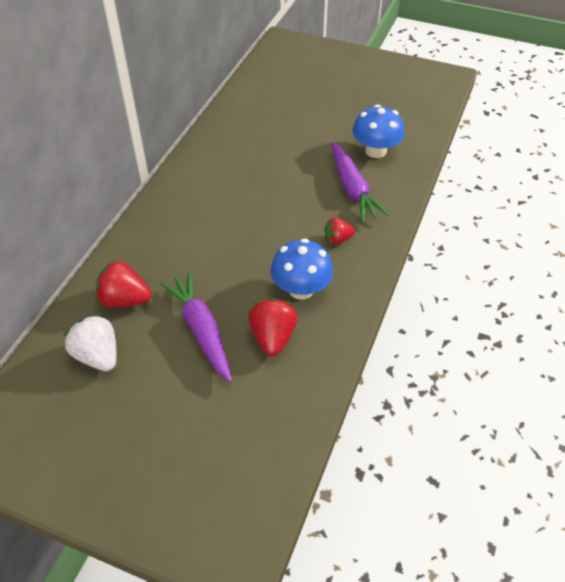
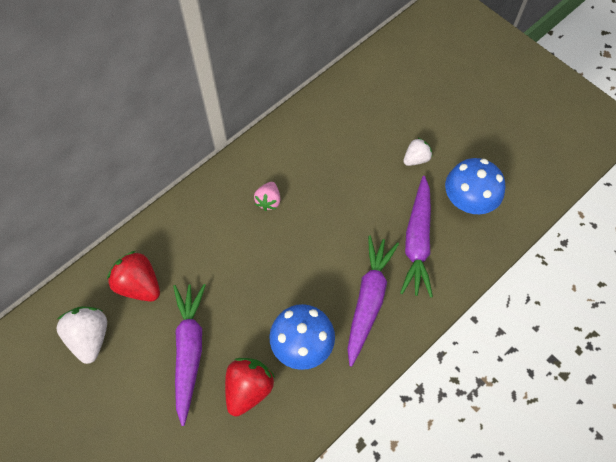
camera: 25 degrees right, 15 degrees up
red strawberry [325,218,355,245] -> purple carrot [347,236,399,367]
none -> pink strawberry [254,182,280,211]
none -> white strawberry [403,138,432,166]

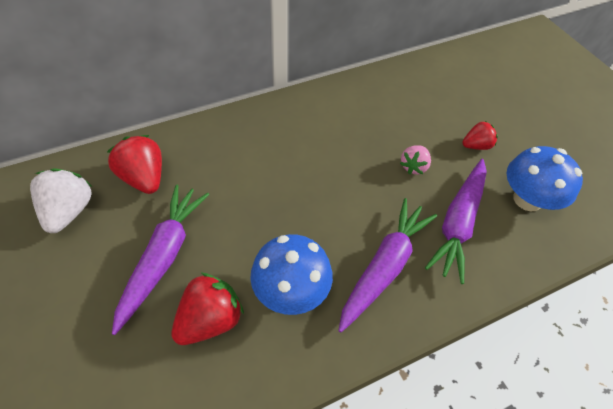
camera: 15 degrees right, 10 degrees down
pink strawberry [254,182,280,211] -> pink strawberry moved to [400,145,431,174]
white strawberry [403,138,432,166] -> red strawberry [462,121,498,150]

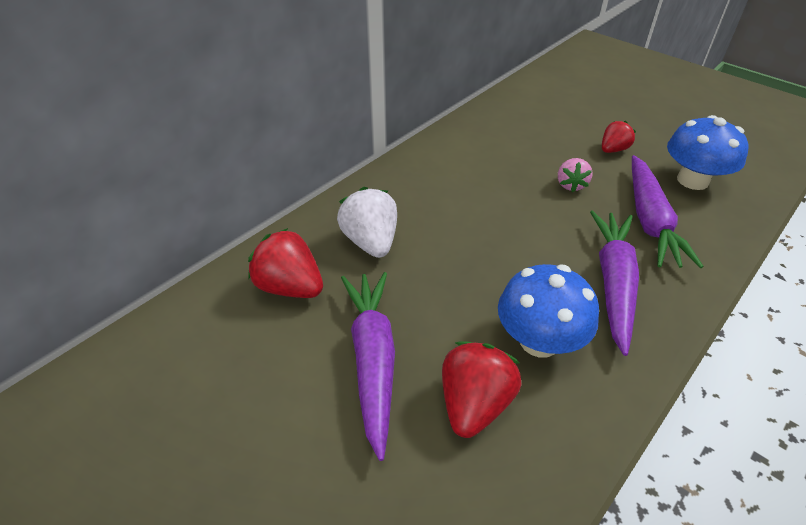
camera: 20 degrees left, 10 degrees down
white strawberry [30,168,92,233] -> white strawberry moved to [337,187,397,258]

